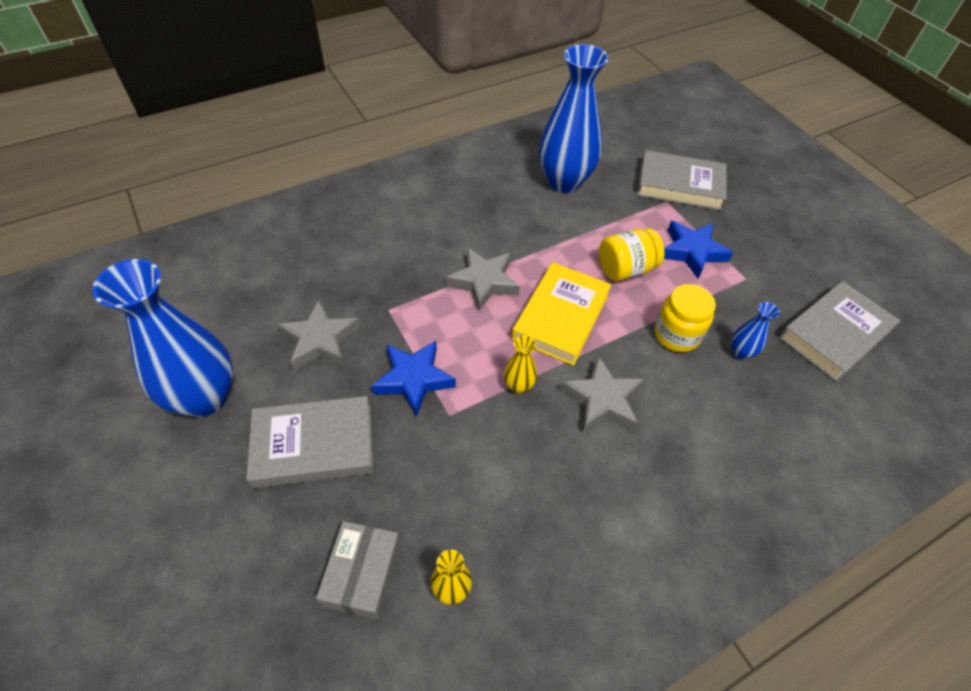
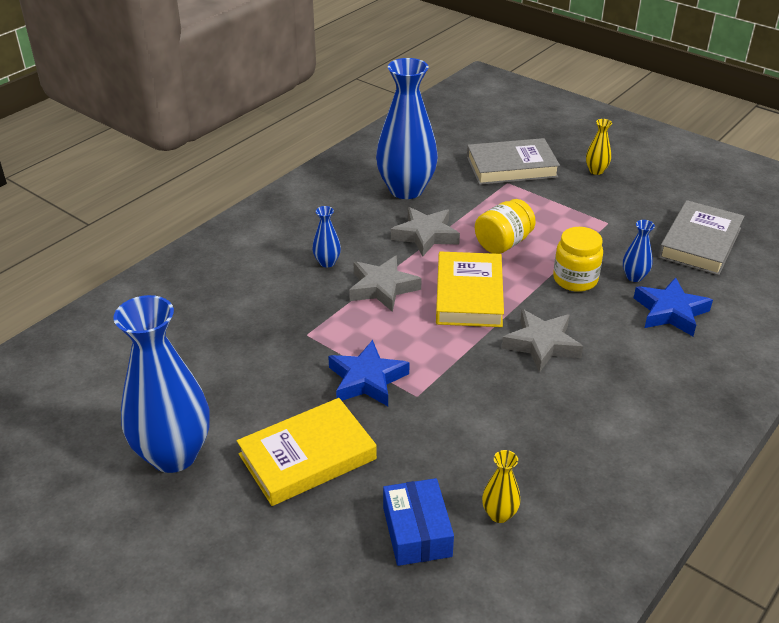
camera: 20 degrees left, 15 degrees down
grey book [246,396,373,488] -> yellow book [237,398,377,506]
grey star [277,300,360,370] -> grey star moved to [391,207,460,257]
grey box [316,521,401,620] -> blue box [383,478,454,566]
yellow vase [504,336,537,393] -> yellow vase moved to [586,119,612,175]
blue star [664,221,734,279] -> blue star moved to [634,277,713,336]
none -> blue vase [312,206,341,267]

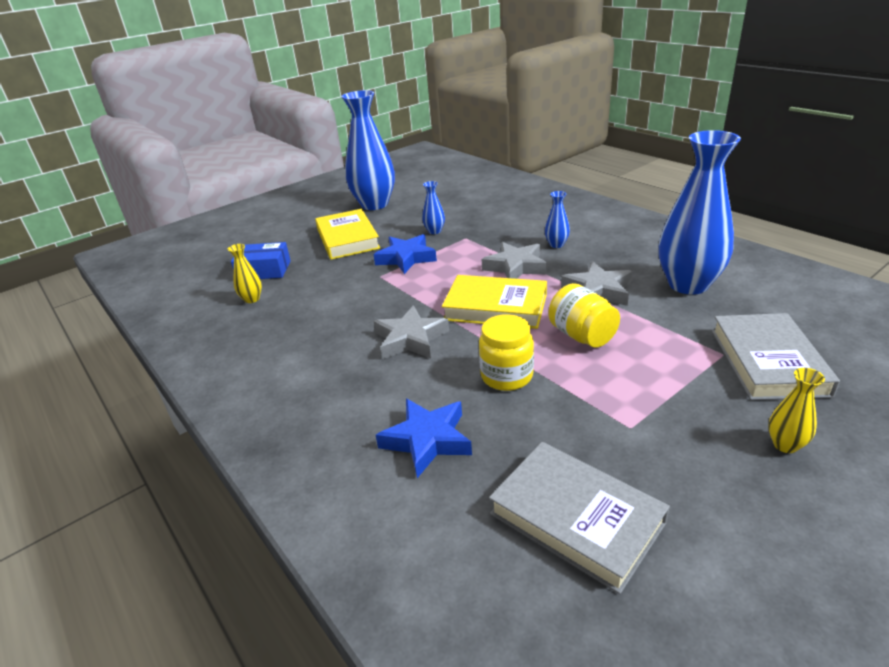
camera: 105 degrees right, 5 degrees down
blue vase [623,220,655,282] -> blue vase moved to [422,181,445,234]

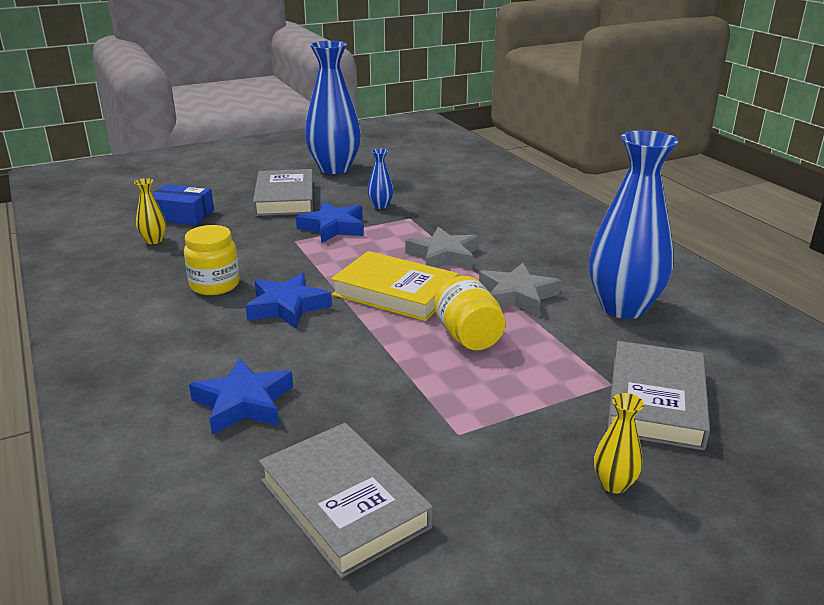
camera: 10 degrees right, 5 degrees down
yellow book [315,209,380,260] -> grey book [253,169,313,216]
grey star [374,305,449,359] -> blue star [246,272,332,329]
yellow jar [479,314,534,391] -> yellow jar moved to [184,225,240,295]
blue vase [545,191,570,248] -> none

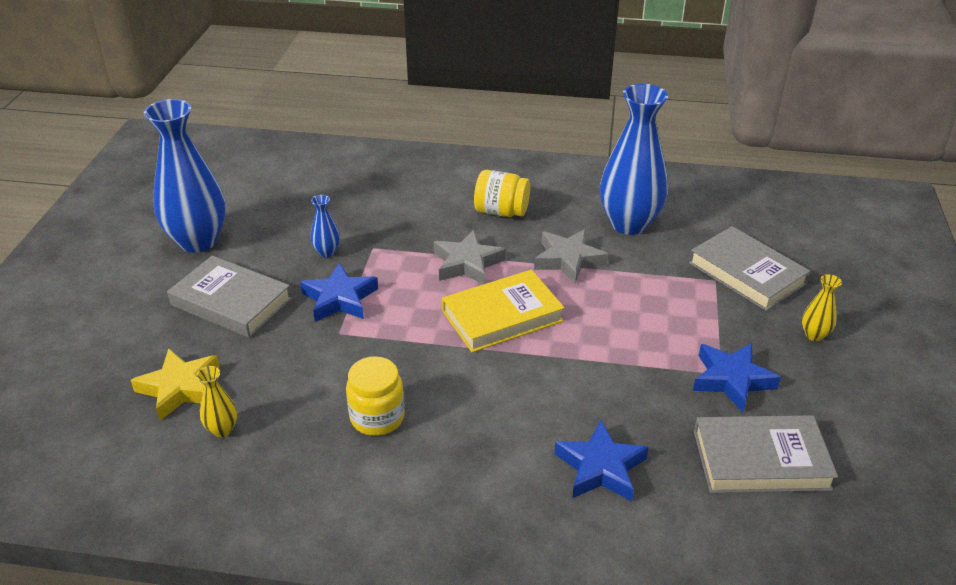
camera: 55 degrees left, 10 degrees up
blue box [152,184,214,225] -> yellow star [131,348,220,421]
blue star [246,272,332,329] -> blue star moved to [693,343,781,413]
yellow jar [434,276,506,350] -> yellow jar moved to [474,170,530,217]

